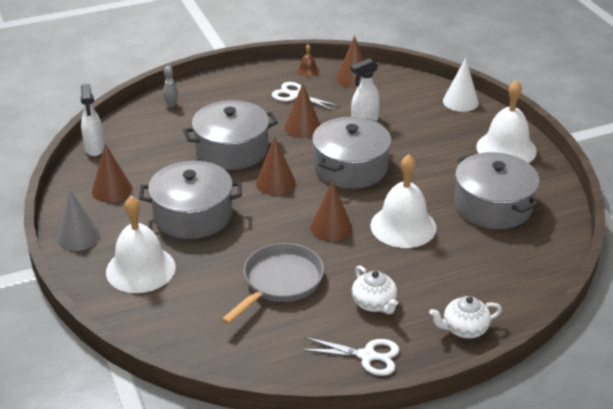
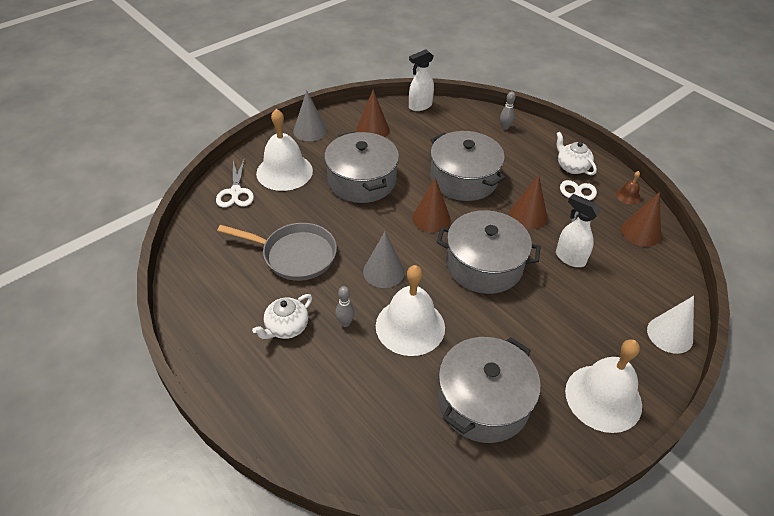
camera: 70 degrees right, 10 degrees up
white scissors [301,337,399,376] -> white scissors moved to [216,158,254,208]
brown cone [310,181,352,242] -> grey cone [363,232,405,288]
white teapot [429,296,502,338] -> white teapot moved to [556,132,597,175]
none -> grey bowling pin [335,286,355,327]

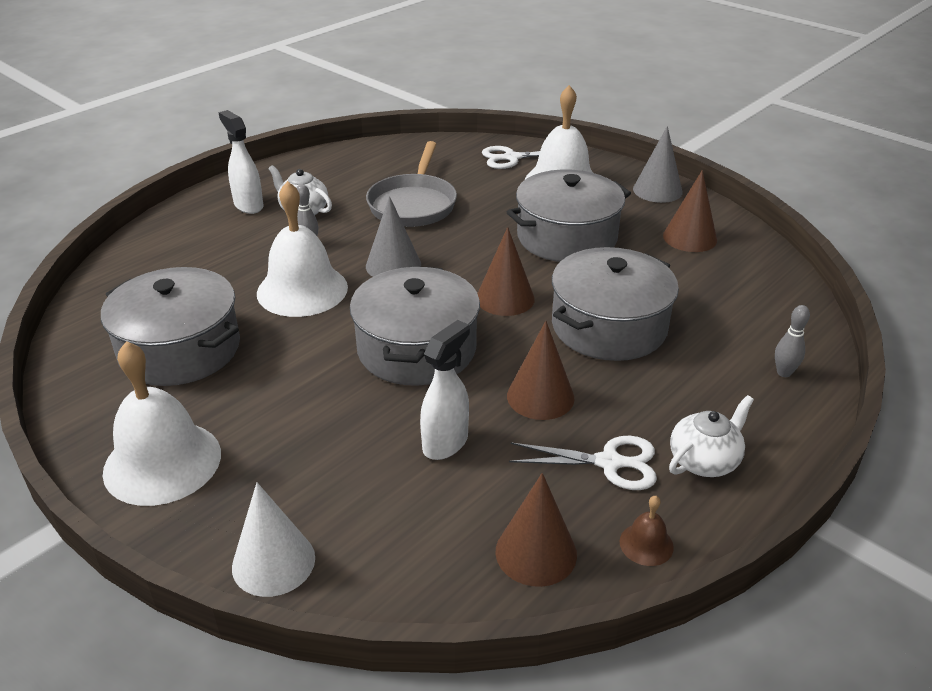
camera: 85 degrees right, 10 degrees down
white spray bottle [409,49,434,111] -> white spray bottle moved to [218,110,264,214]

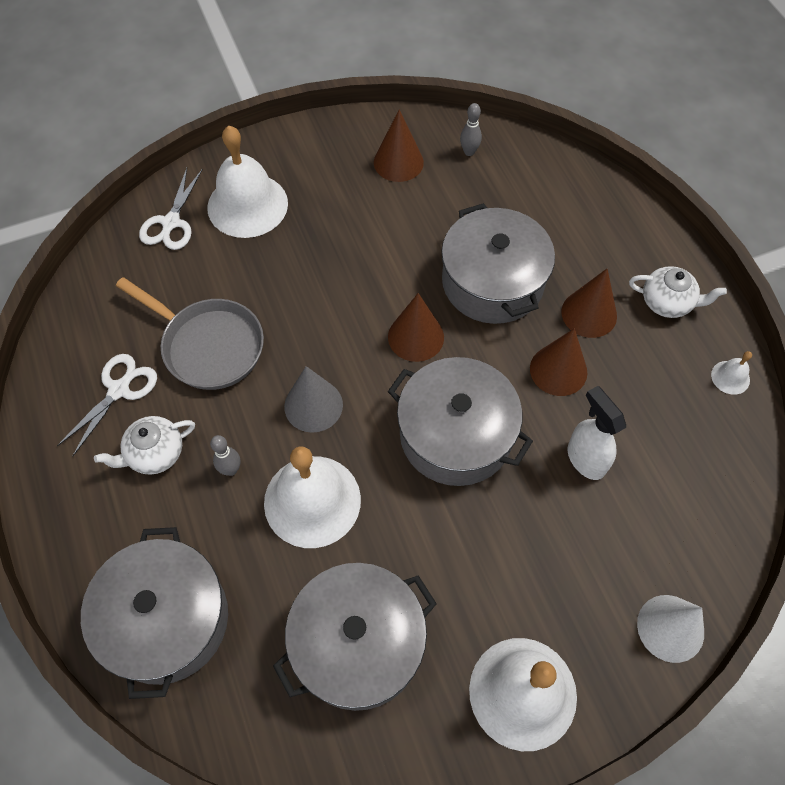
camera: 65 degrees left, 25 degrees up
white spray bottle [218,110,264,214] -> none
brown cone [496,473,577,587] -> brown cone moved to [561,268,617,338]
grey pot [507,170,631,262] -> grey pot moved to [81,527,228,699]
white scissors [509,436,657,490] -> white scissors moved to [57,354,157,457]
brown bell [619,496,674,566] -> white bell [711,351,752,395]
grey cone [633,126,682,203] -> none
white teapot [669,395,754,477] -> white teapot turned 120 degrees clockwise [629,266,727,318]
grey bowling pin [775,305,810,377] -> grey bowling pin moved to [460,103,482,156]

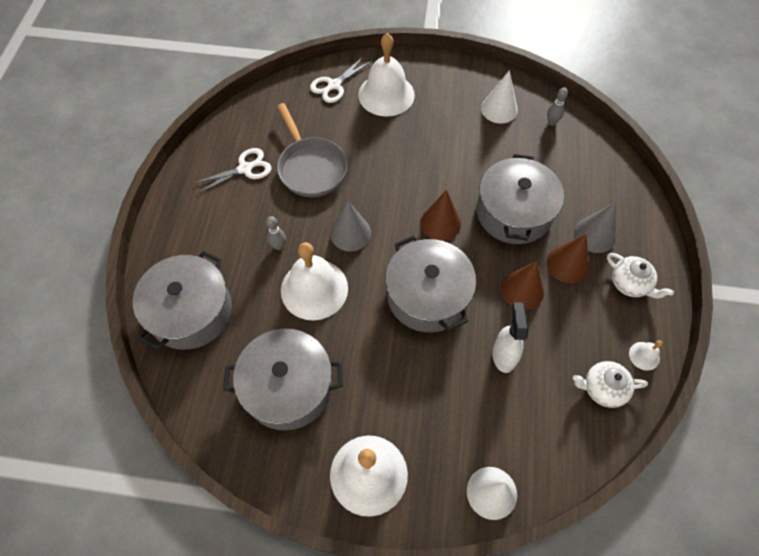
camera: 30 degrees right, 0 degrees up
white teapot [94,416,195,475] -> white teapot moved to [573,361,648,408]
brown cone [374,109,424,182] -> white cone [481,70,518,124]
none -> grey cone [574,202,616,253]

